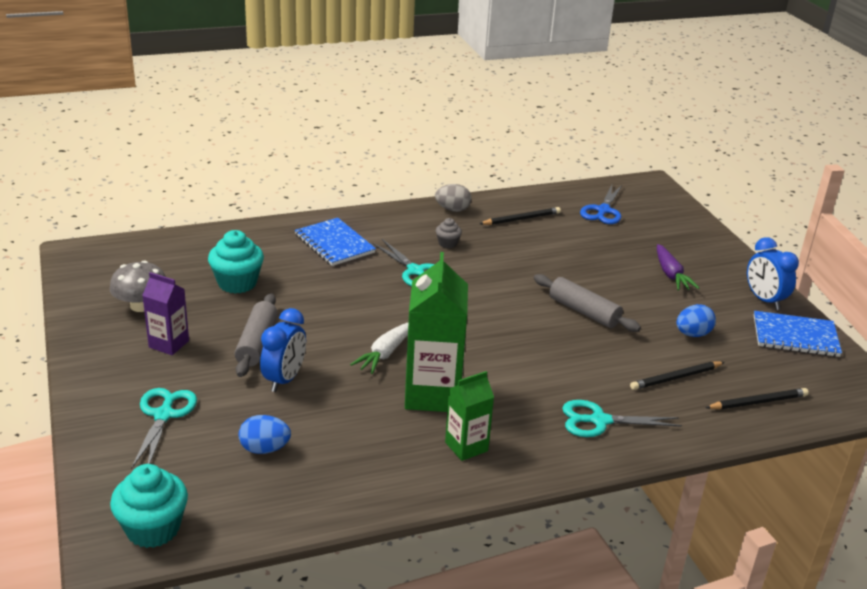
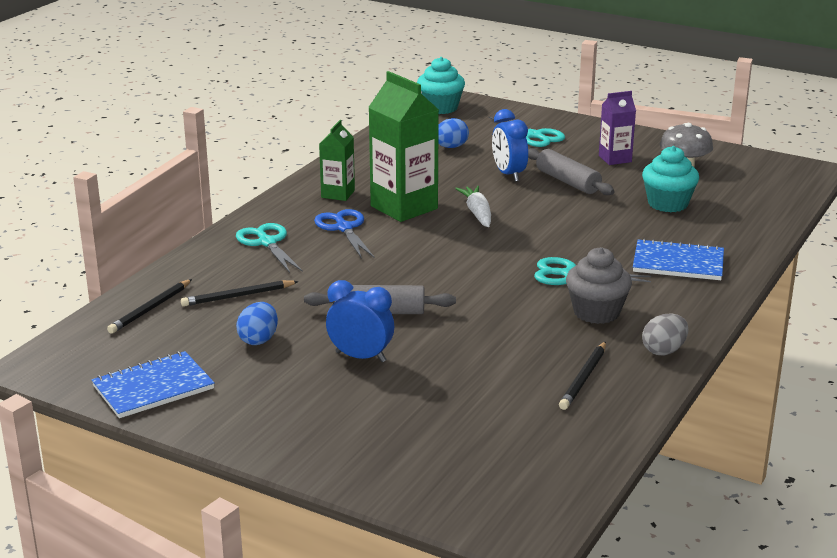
camera: 140 degrees right, 5 degrees down
grey cupcake [436,218,462,248] -> grey cupcake [566,247,632,324], size x1.91
turquoise scissors [562,400,682,437] -> turquoise scissors turned 75 degrees counterclockwise [236,223,303,273]
blue scissors [580,185,622,224] -> blue scissors moved to [314,209,374,259]
black pencil [630,362,725,390] -> black pencil turned 135 degrees counterclockwise [181,280,299,307]
purple carrot [657,244,699,291] -> none
blue clock [747,237,799,310] -> blue clock moved to [326,280,394,362]

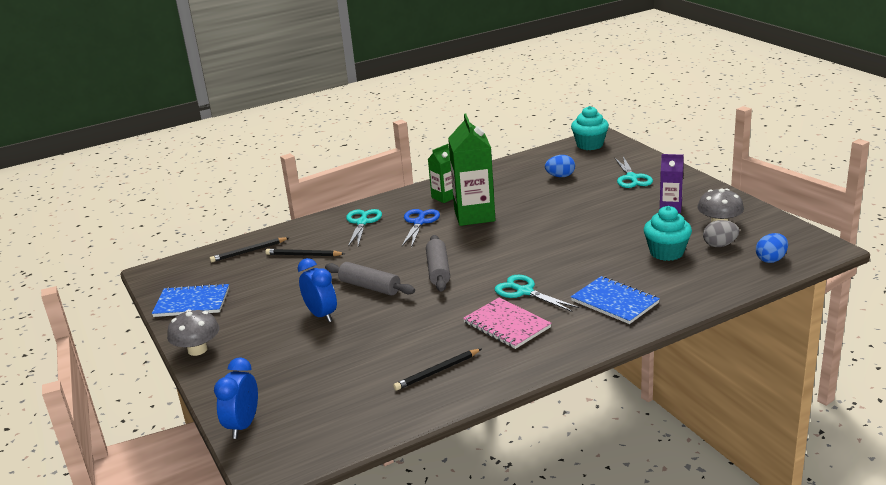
camera: 35 degrees right, 0 degrees up
blue egg [236,302,278,345] -> blue egg moved to [756,233,788,263]
white carrot [455,186,491,227] -> none
blue clock [492,109,528,182] -> blue clock moved to [214,357,258,439]
grey rolling pin [528,148,615,195] -> grey rolling pin moved to [426,235,450,291]
grey cupcake [566,247,632,324] -> pink notebook [463,298,552,349]
grey egg [642,314,688,355] -> grey egg moved to [703,220,739,247]
none -> grey mushroom [167,309,219,356]

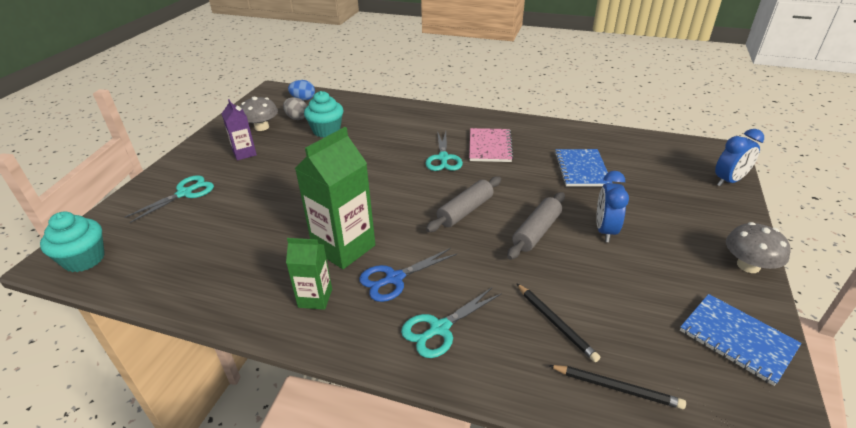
camera: 135 degrees left, 10 degrees up
grey rolling pin [325,262,415,296] -> grey rolling pin turned 45 degrees clockwise [507,192,565,260]
black pencil [393,349,481,391] -> none
blue egg [545,155,575,177] -> none
blue notebook [571,276,660,324] -> blue notebook moved to [554,149,612,187]

